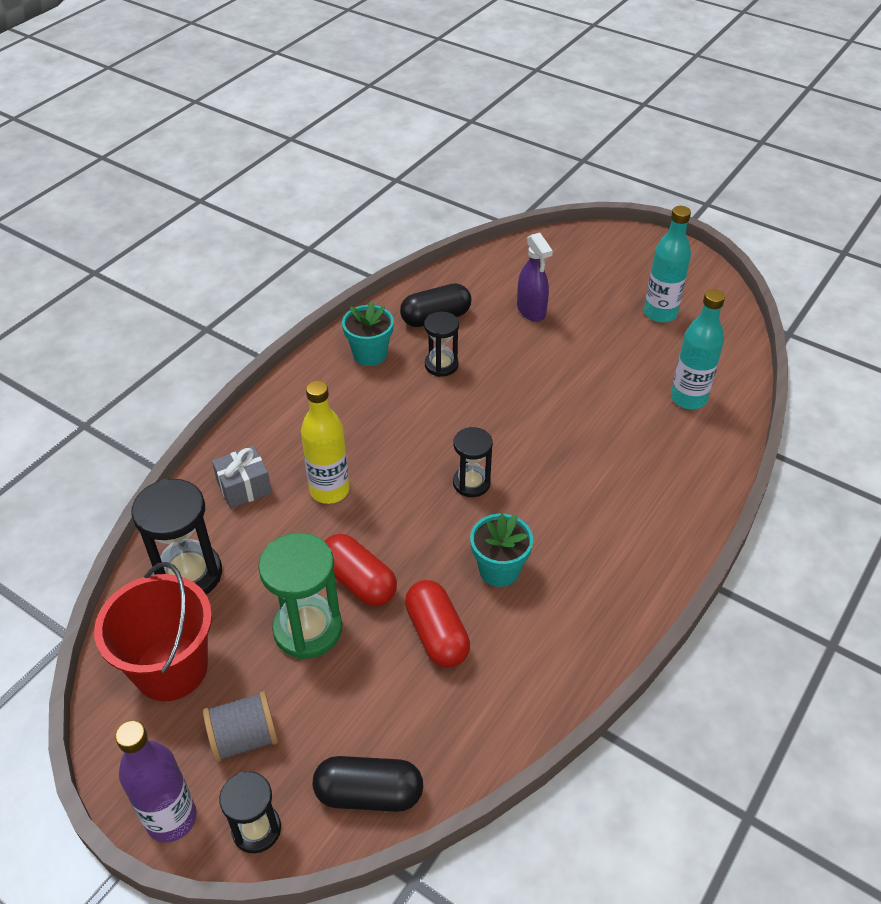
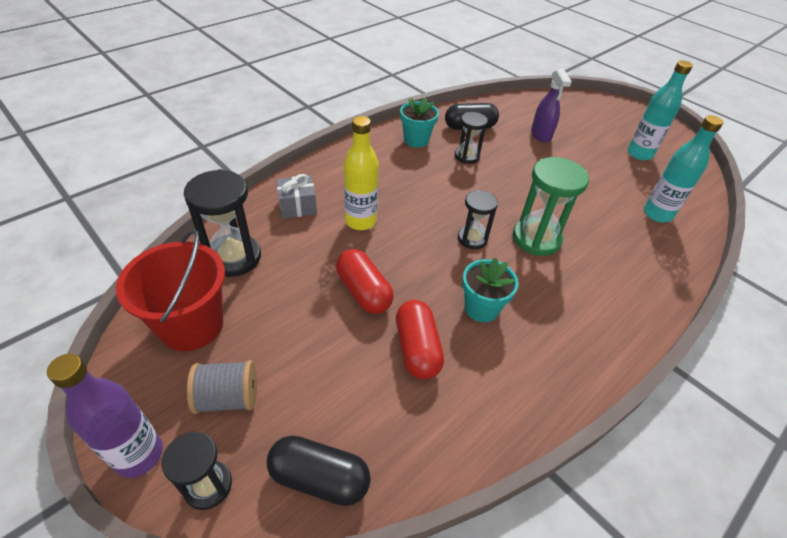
camera: 10 degrees right, 0 degrees up
green hourglass [258,533,342,659] -> green hourglass moved to [513,157,589,256]

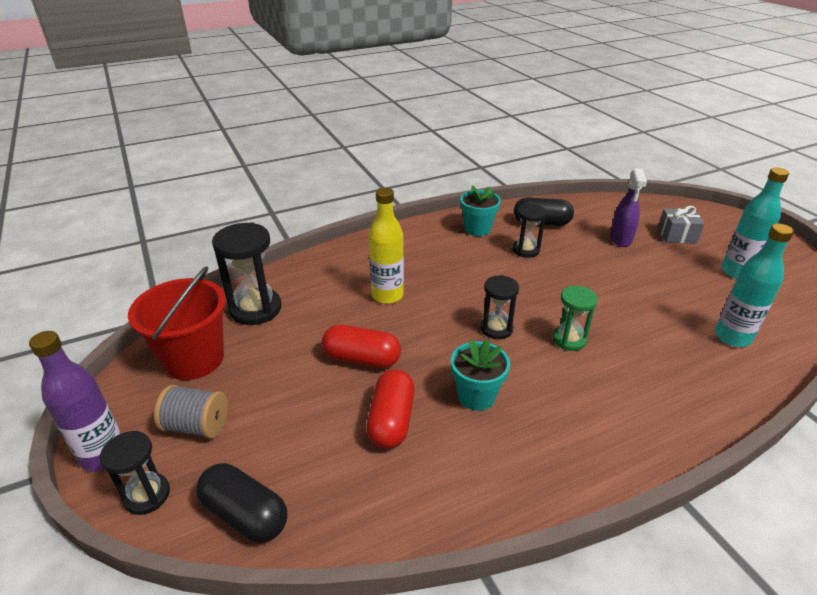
camera: 20 degrees right, 10 degrees down
grey gift [276,174,317,219] -> grey gift moved to [658,206,705,244]
red capsule [336,249,394,314] -> red capsule turned 60 degrees counterclockwise [322,324,401,368]
green hourglass [513,157,589,256] -> green hourglass [553,286,598,351], size x0.61

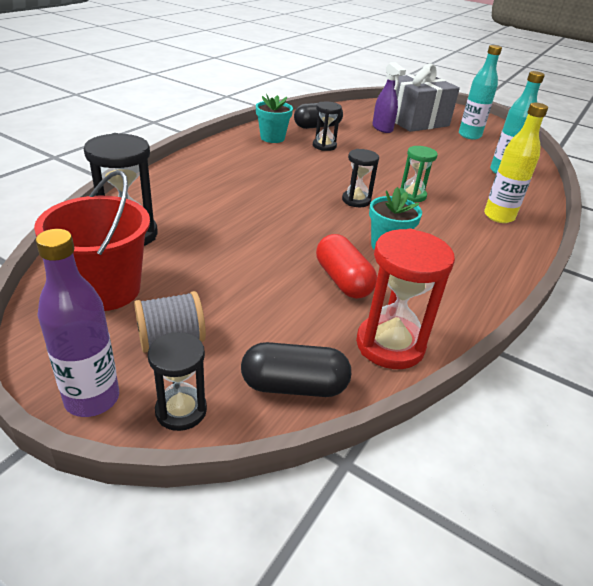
camera: 35 degrees left, 0 degrees up
red capsule [322,324,401,368] -> none
yellow bottle [369,188,404,304] -> yellow bottle moved to [484,103,548,223]
grey gift [658,206,705,244] -> grey gift [395,63,460,132], size x2.07
none -> red hourglass [356,229,455,369]

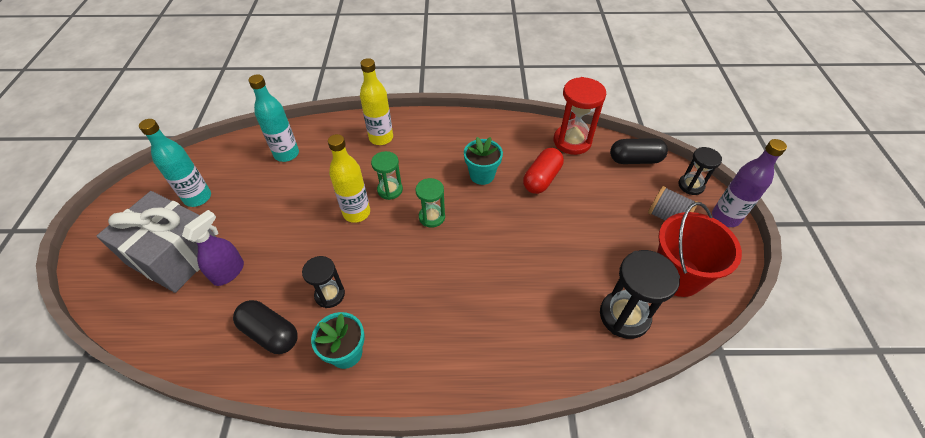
camera: 120 degrees left, 15 degrees up
black capsule [241,342,351,397] -> black capsule turned 60 degrees counterclockwise [610,138,668,164]
black hourglass [342,149,379,207] -> green hourglass [416,178,445,228]
none -> yellow bottle [328,134,370,223]

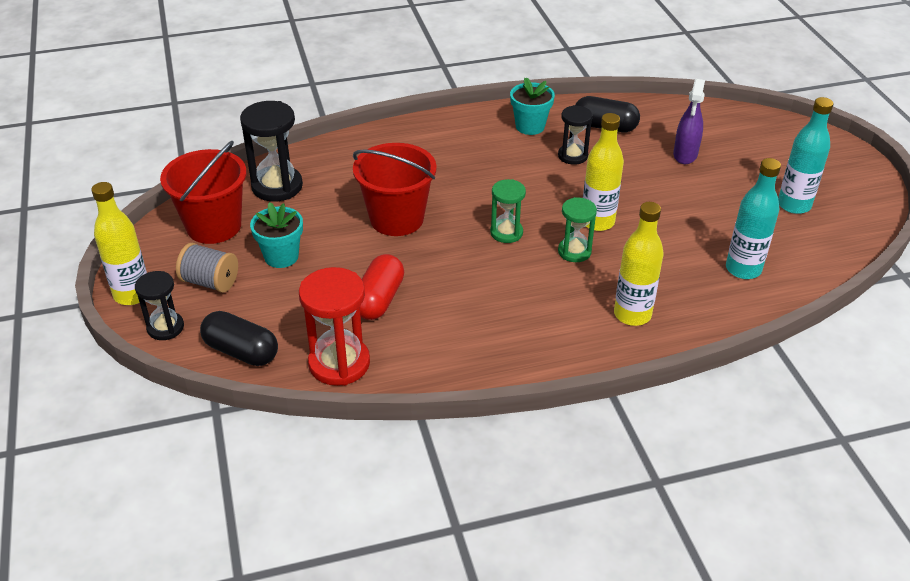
camera: 165 degrees right, 10 degrees down
grey gift [97,191,216,293] -> none
turquoise flower pot [464,137,503,185] -> turquoise flower pot moved to [250,202,303,268]
black capsule [610,138,668,164] -> black capsule turned 45 degrees clockwise [200,311,278,366]
purple bottle [712,139,787,227] -> yellow bottle [91,182,147,305]
none -> red bucket [353,143,437,236]

